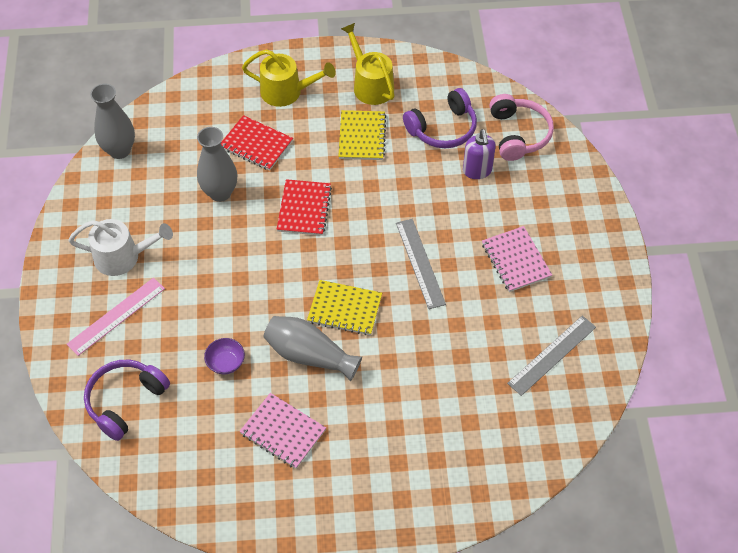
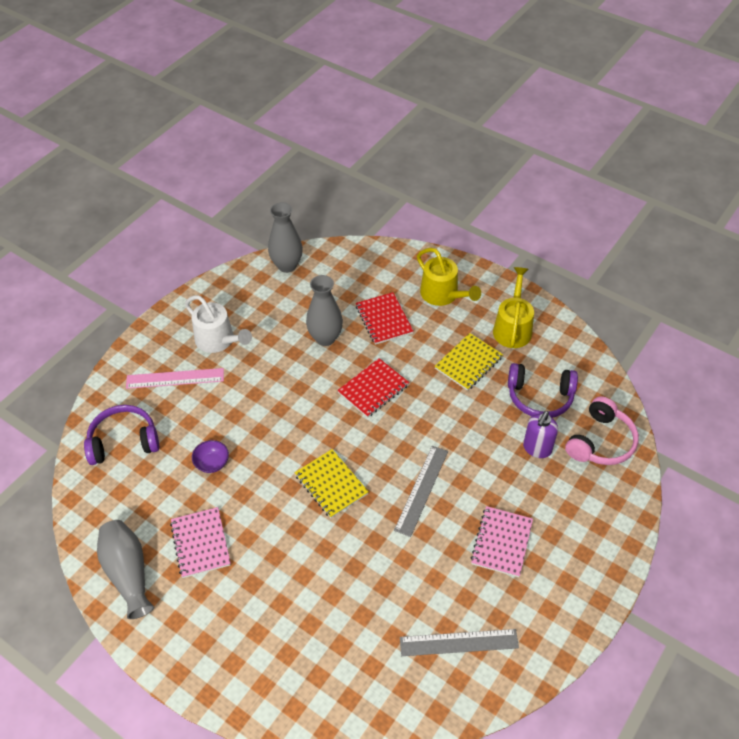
camera: 40 degrees right, 5 degrees down
grey vase [263,316,362,381] -> grey vase moved to [97,520,154,619]

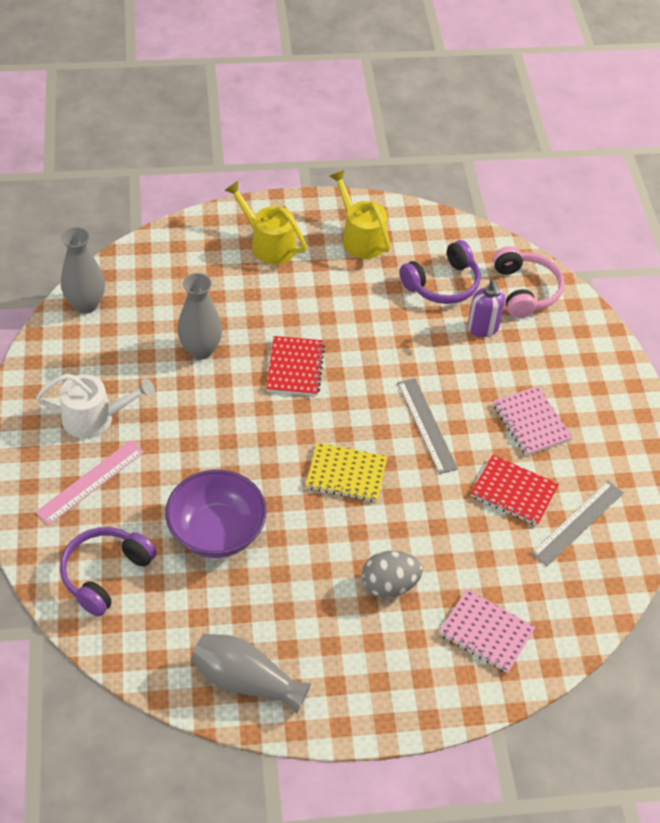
camera: 45 degrees left, 0 degrees up
pink notebook [170,507,231,578] -> pink notebook moved to [439,589,536,673]
purple bowl [192,440,229,473] -> purple bowl [165,470,266,558], size x2.21
red notebook [356,292,413,345] -> red notebook moved to [471,455,559,526]
yellow watering can [417,248,481,306] -> yellow watering can turned 150 degrees counterclockwise [224,181,307,264]
yellow notebook [435,333,503,391] -> none
none -> grey egg [362,551,423,598]

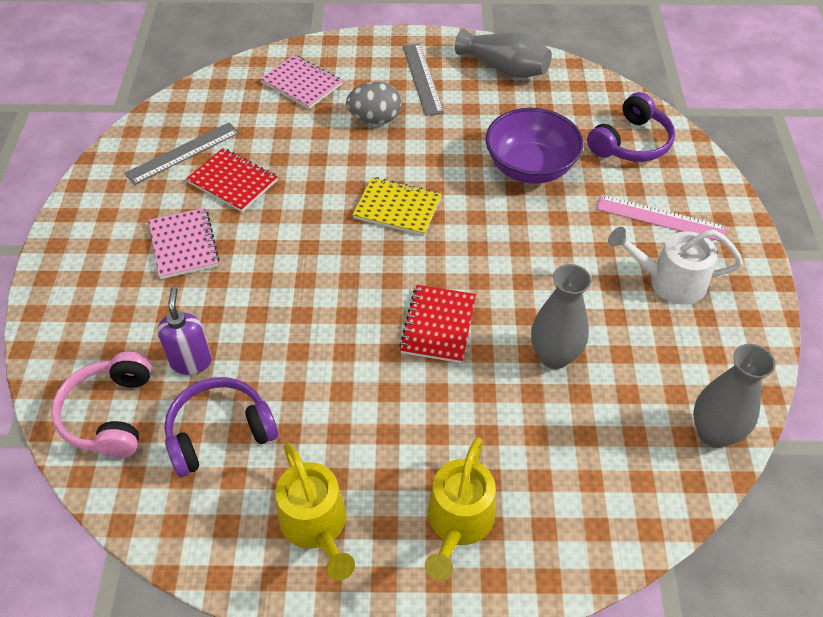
camera: 170 degrees left, 0 degrees up
pink ruler [36,440,144,525] -> pink ruler turned 60 degrees clockwise [596,195,727,242]
yellow watering can [224,181,307,264] -> yellow watering can turned 60 degrees clockwise [425,437,496,581]
grey ruler [397,378,458,474] -> grey ruler moved to [403,43,444,116]

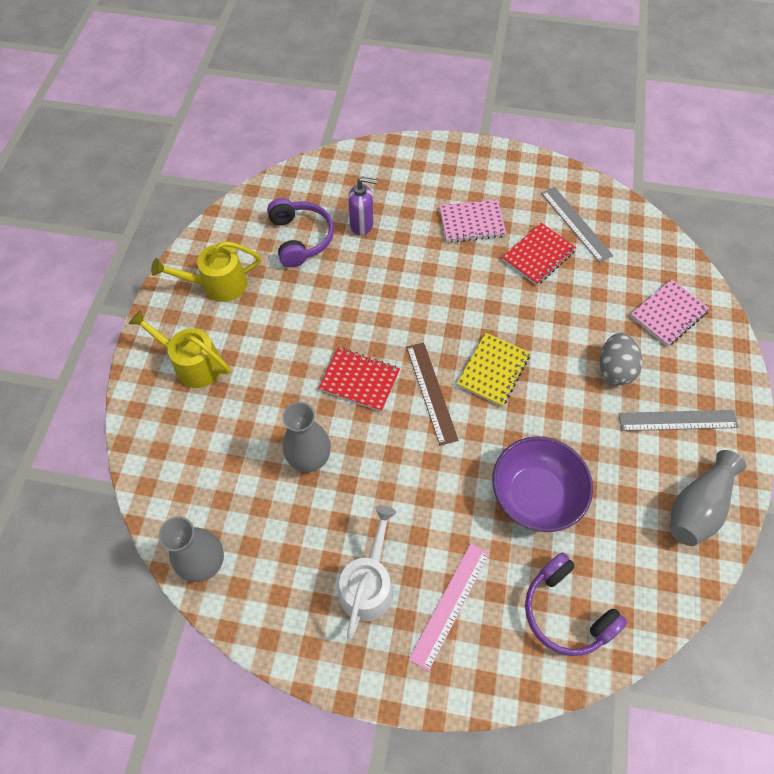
camera: 100 degrees right, 10 degrees up
pink headphones [51,352,152,458] -> none
none -> brown ruler [406,343,459,446]

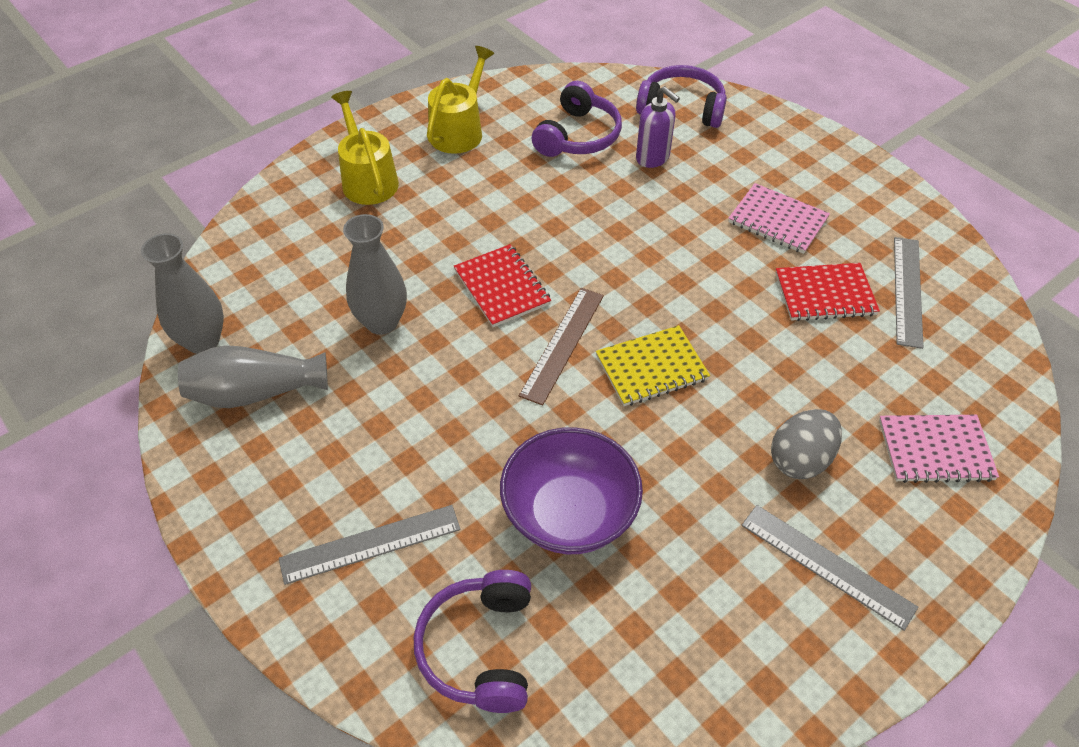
camera: 40 degrees right, 10 degrees down
yellow watering can [151,241,261,302] -> yellow watering can turned 90 degrees clockwise [427,46,494,154]
white watering can [339,505,396,639] -> none
pink ruler [409,543,490,672] -> grey ruler [279,505,461,585]
grey vase [670,450,746,546] -> grey vase moved to [178,345,328,408]
none -> purple headphones [636,65,727,128]

